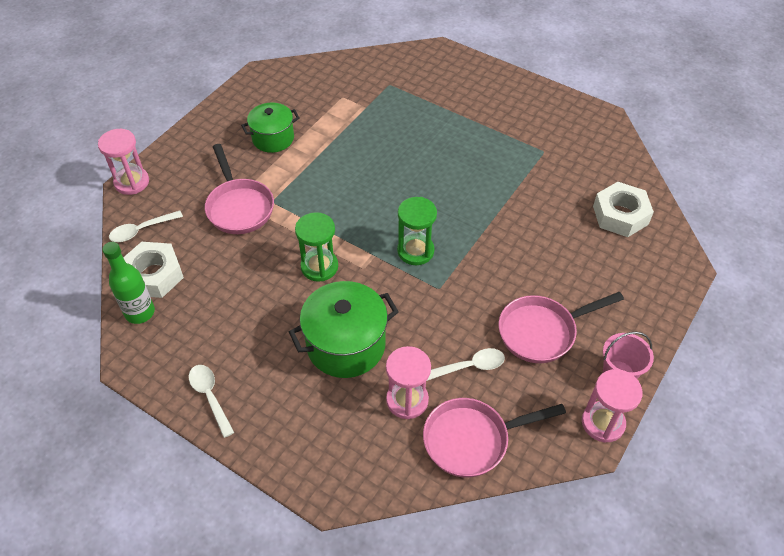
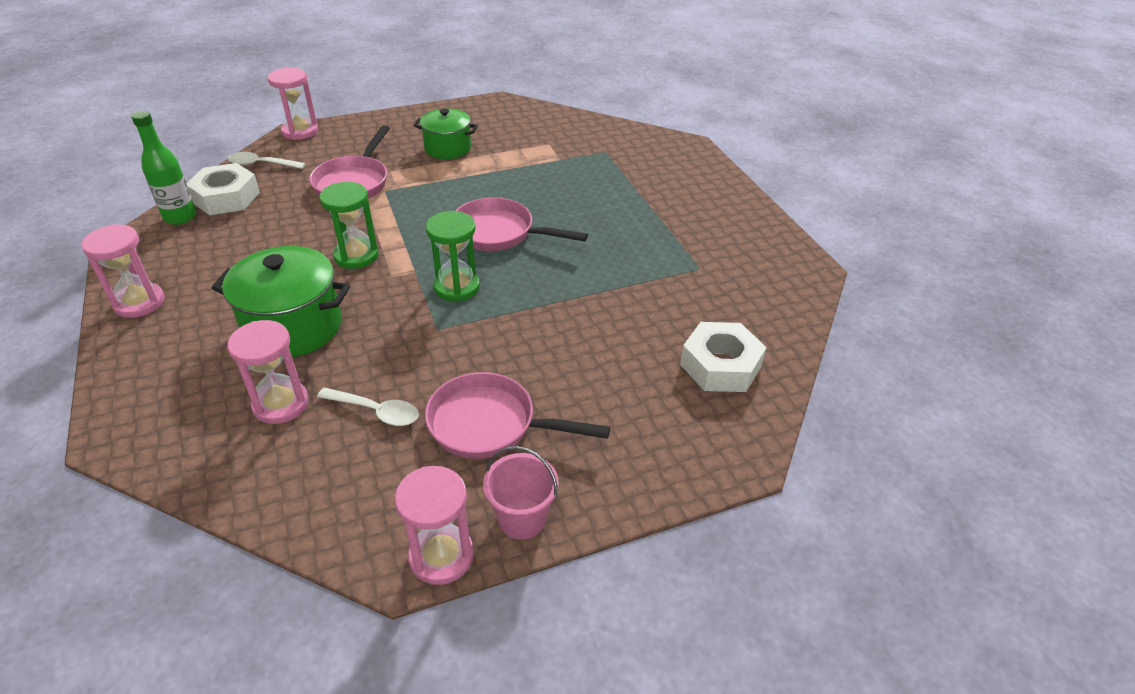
camera: 35 degrees right, 10 degrees down
white spoon [189,365,234,438] -> pink hourglass [81,224,165,318]
pink pan [423,398,566,478] -> pink pan moved to [455,197,588,251]

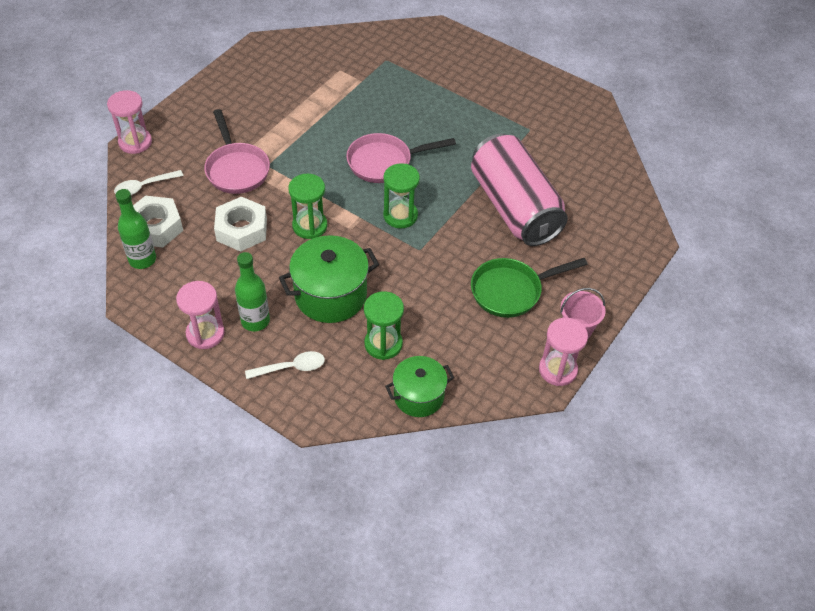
camera: 35 degrees left, 10 degrees up
pink hourglass [228,320,309,424] -> green hourglass [364,291,404,360]
white spoon [317,387,419,426] -> white spoon moved to [245,351,325,379]
green pot [413,109,478,159] -> green pot moved to [385,356,454,417]
pink pan [425,372,610,459] -> green pan [471,258,588,318]
white nut [680,322,767,392] -> white nut moved to [214,197,267,252]
none -> green bottle [235,252,270,332]
none -> pink can [471,134,568,246]

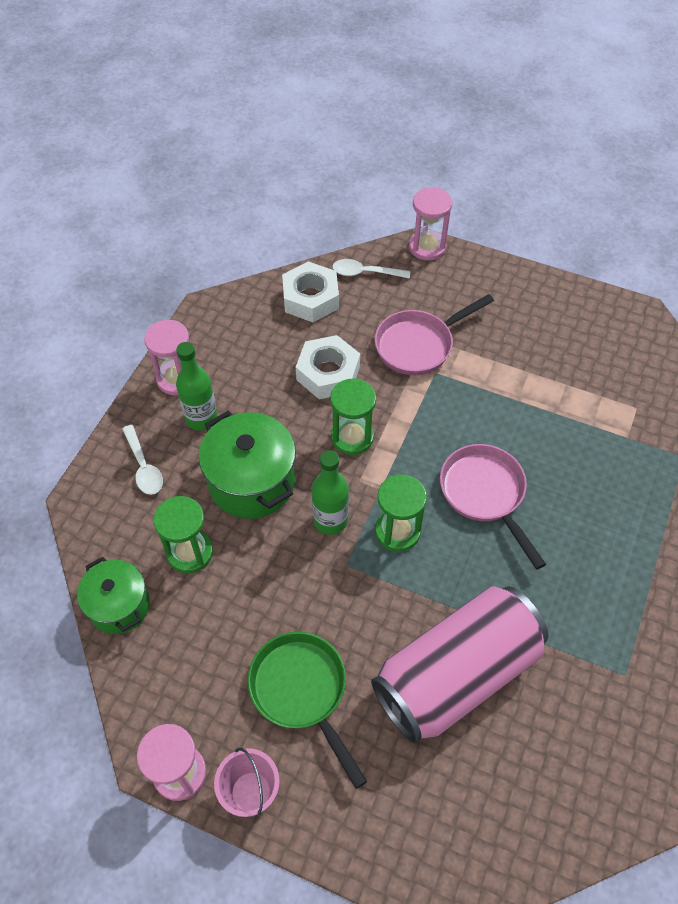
camera: 80 degrees right, 5 degrees up
white spoon [114,170,184,195] -> white spoon turned 45 degrees counterclockwise [332,259,410,279]
green bottle [115,189,156,269] -> green bottle moved to [312,450,349,535]

